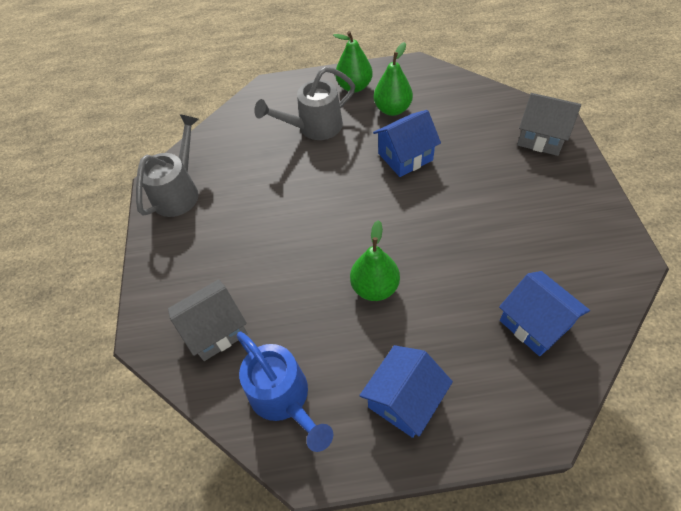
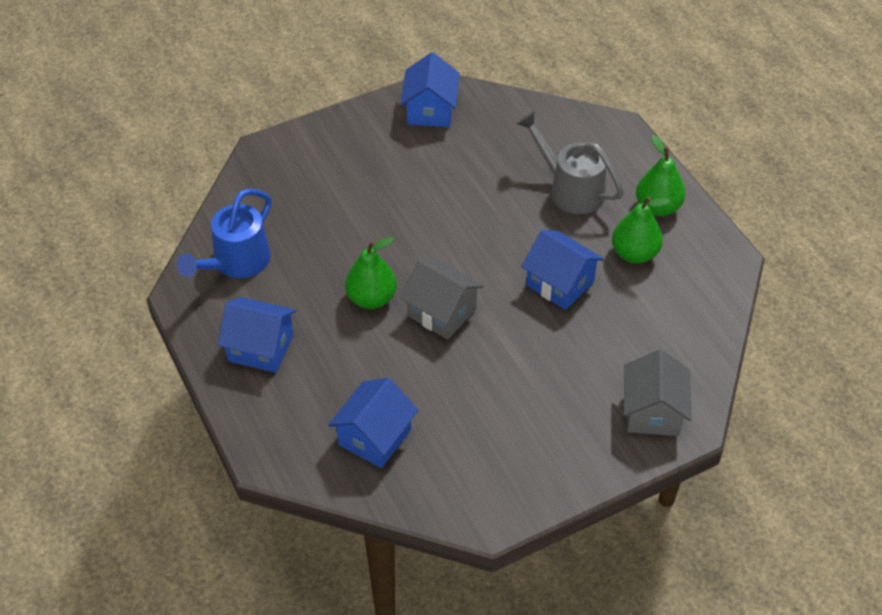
camera: 65 degrees right, 5 degrees down
grey watering can [136,114,199,217] -> blue house [400,52,460,127]
grey house [168,279,248,361] -> grey house moved to [400,259,484,340]

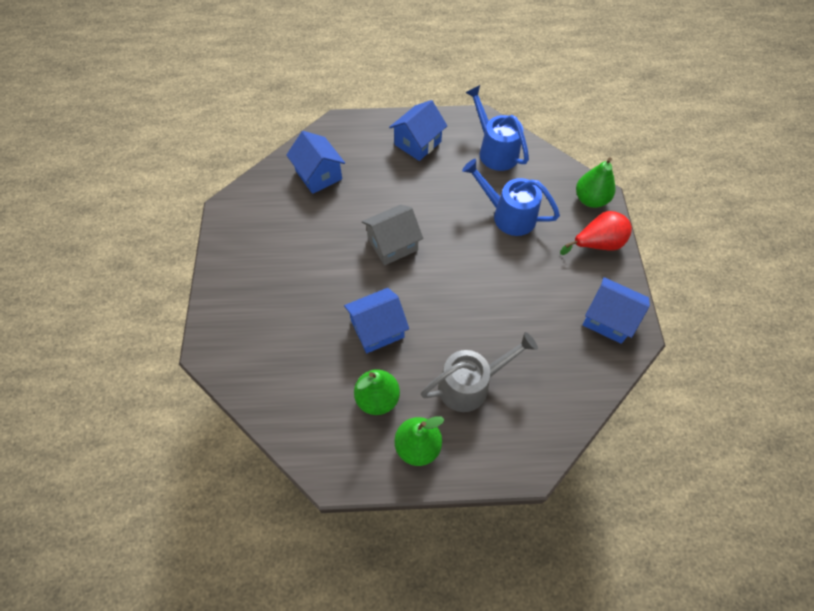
camera: 115 degrees right, 10 degrees up
green pear [345,237,397,309] -> green pear moved to [576,158,616,208]
grey house [624,349,692,436] -> none
none -> blue watering can [462,159,560,236]
none -> red pear [560,211,632,255]

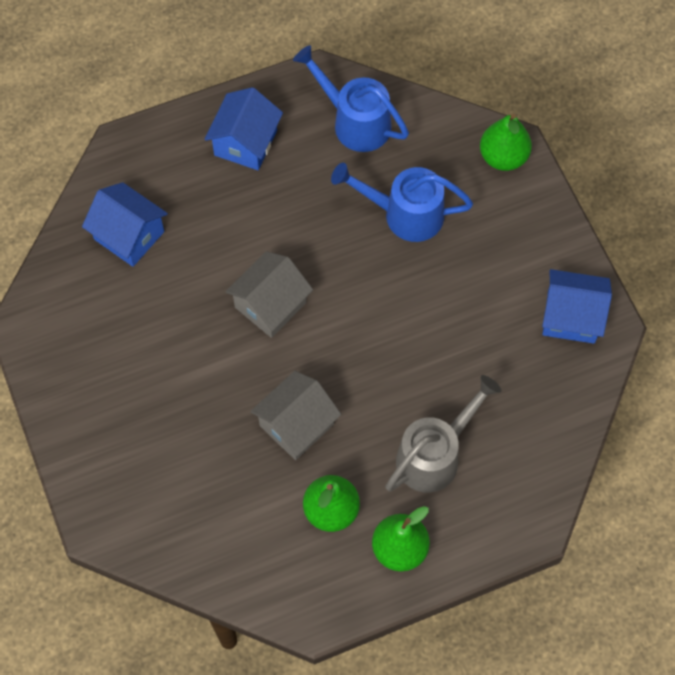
camera: 20 degrees left, 5 degrees up
blue house [344,288,409,353] -> grey house [250,371,341,460]
red pear [560,211,632,255] -> none

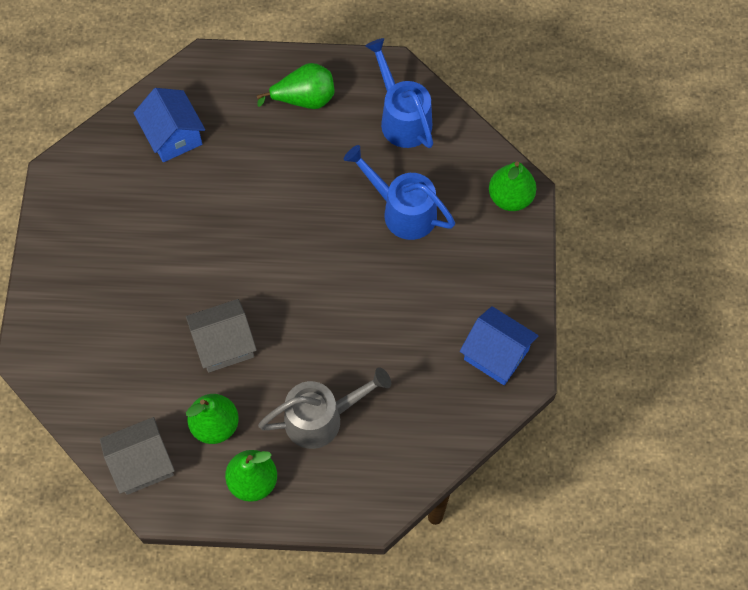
camera: 25 degrees right, 0 degrees up
blue house [205,87,283,170] -> green pear [257,63,335,109]
grey house [225,251,313,338] -> grey house moved to [100,417,175,495]

